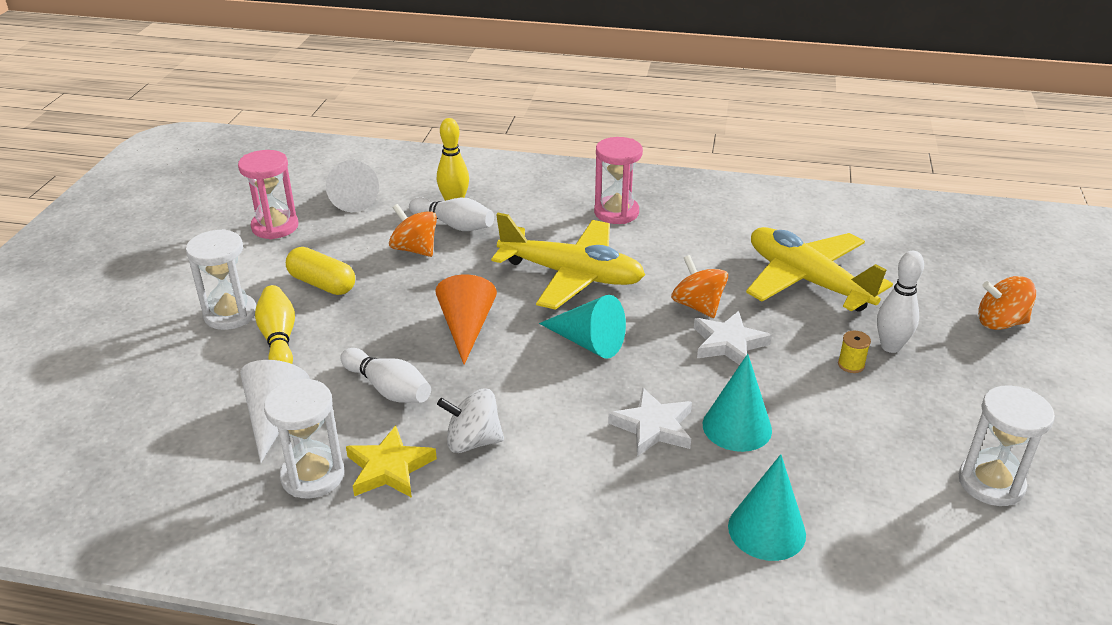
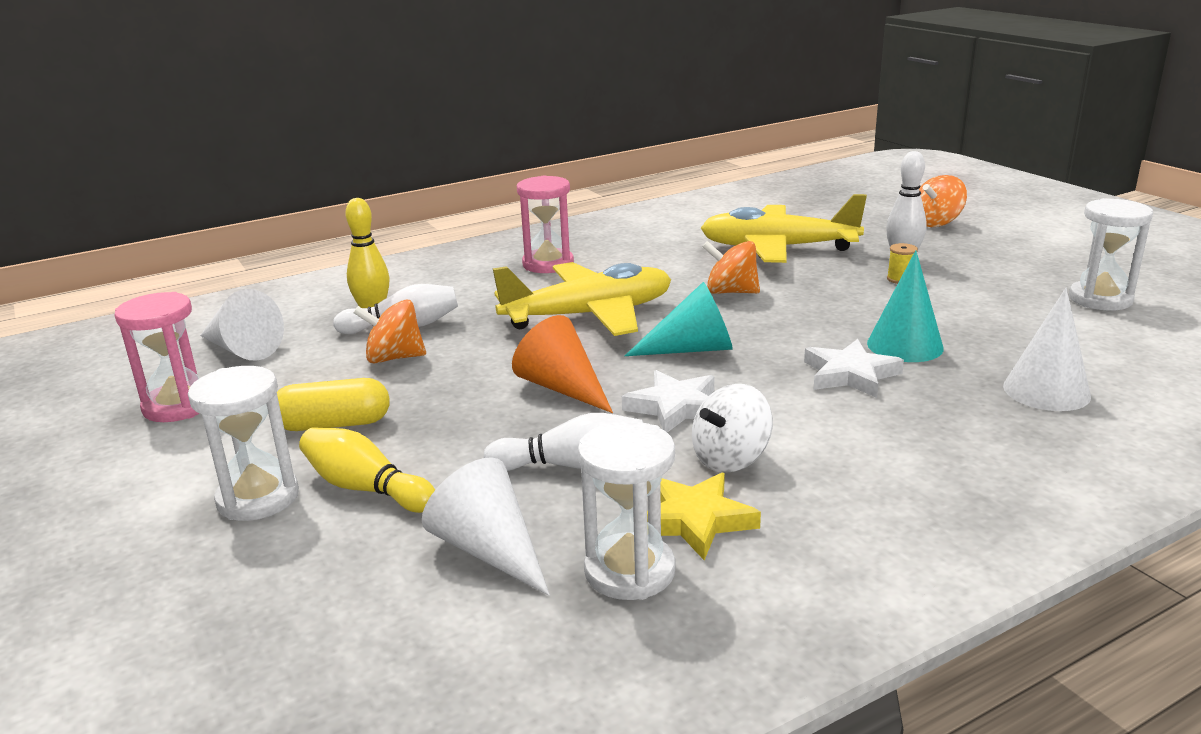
camera: 40 degrees left, 10 degrees down
white star [694,311,772,365] -> white star moved to [622,370,714,432]
turquoise cone [728,454,806,561] -> white cone [1003,288,1091,411]

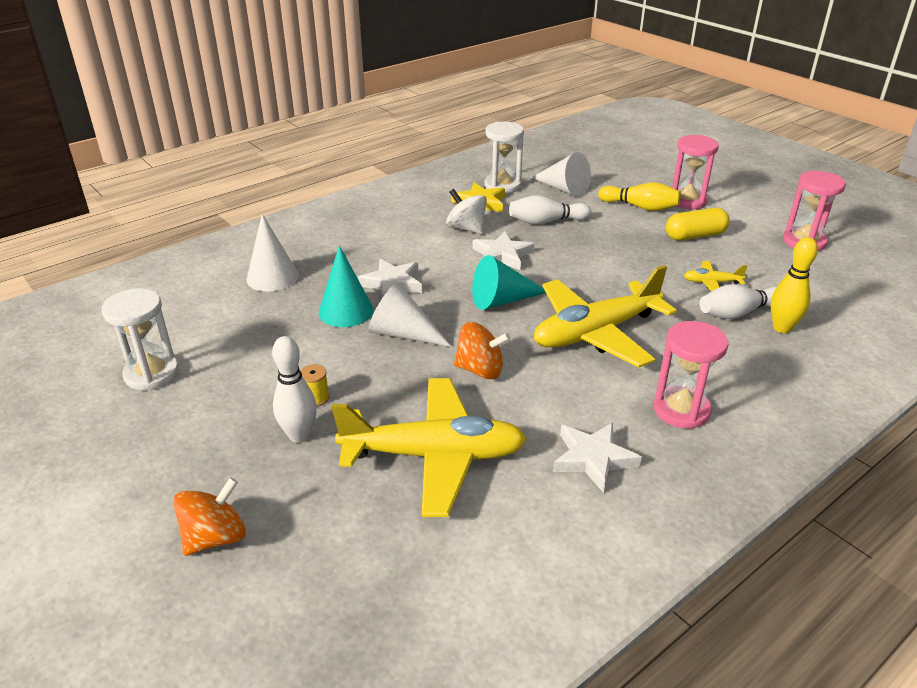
camera: 170 degrees right, 10 degrees up
white hourglass [188,366,299,521] -> pink hourglass [672,135,719,209]
white cone [200,289,284,361] -> white cone moved to [368,282,452,347]
orange spinning top [353,299,426,363] -> yellow plane [684,261,748,292]
orange cone [512,315,613,413] -> none
white spinning top [692,384,773,473] -> white spinning top turned 90 degrees counterclockwise [446,189,487,234]
none -> white star [553,423,642,493]

